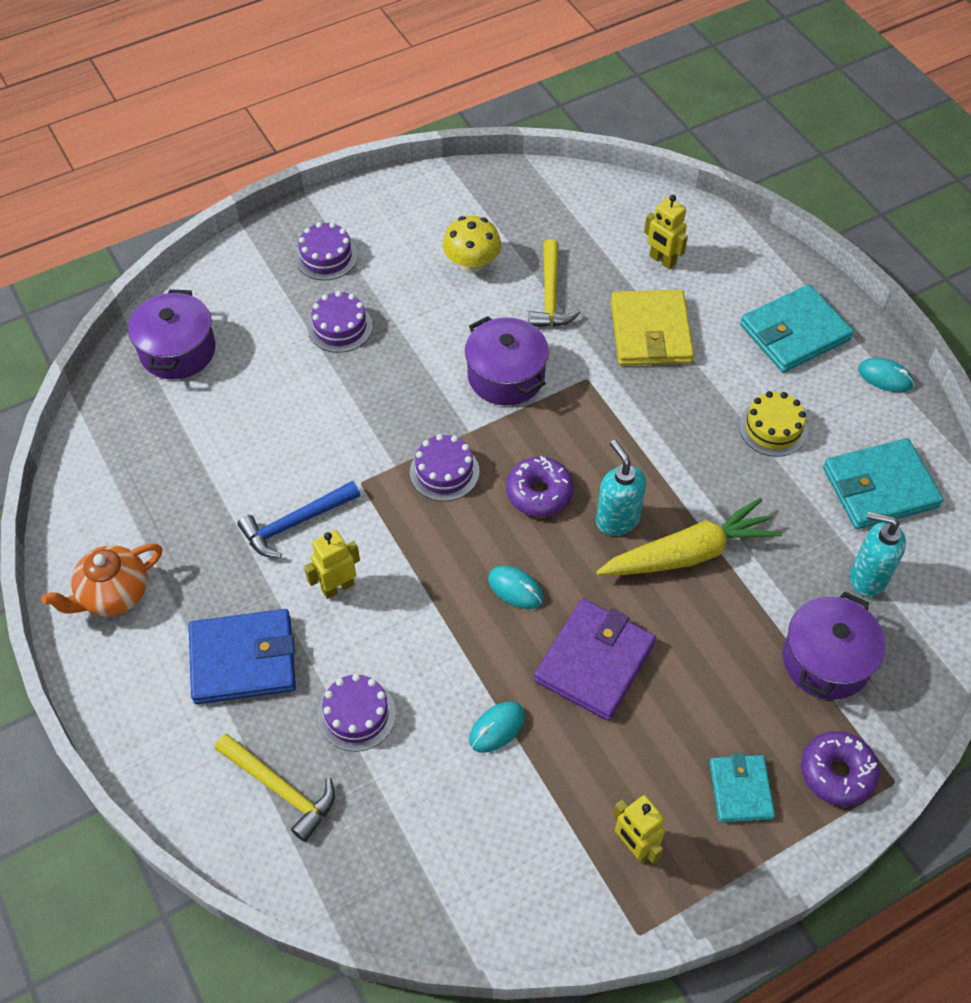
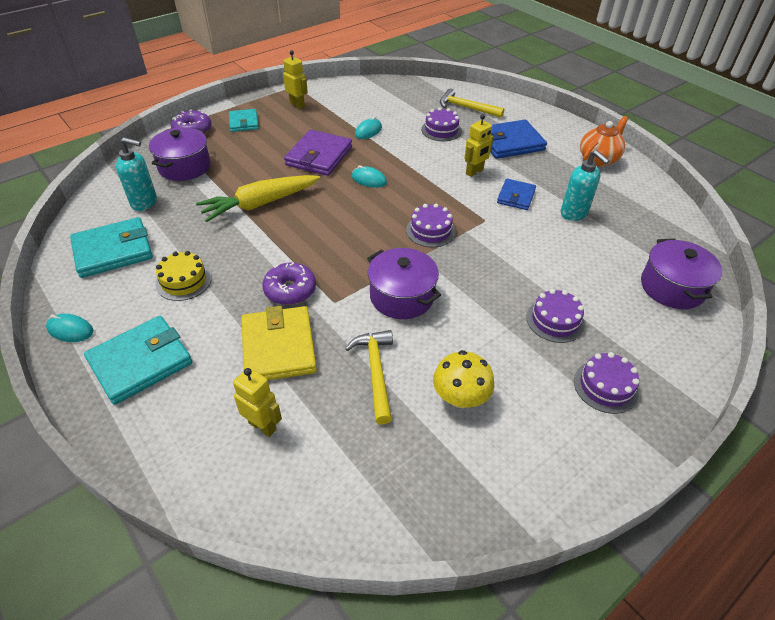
camera: 170 degrees right, 10 degrees down
blue hammer [237,481,360,558] -> blue wallet [497,179,536,210]
purple donut [506,456,574,517] -> purple donut moved to [263,263,316,305]
turquoise soap dispenser [596,440,646,536] -> turquoise soap dispenser moved to [561,150,610,221]

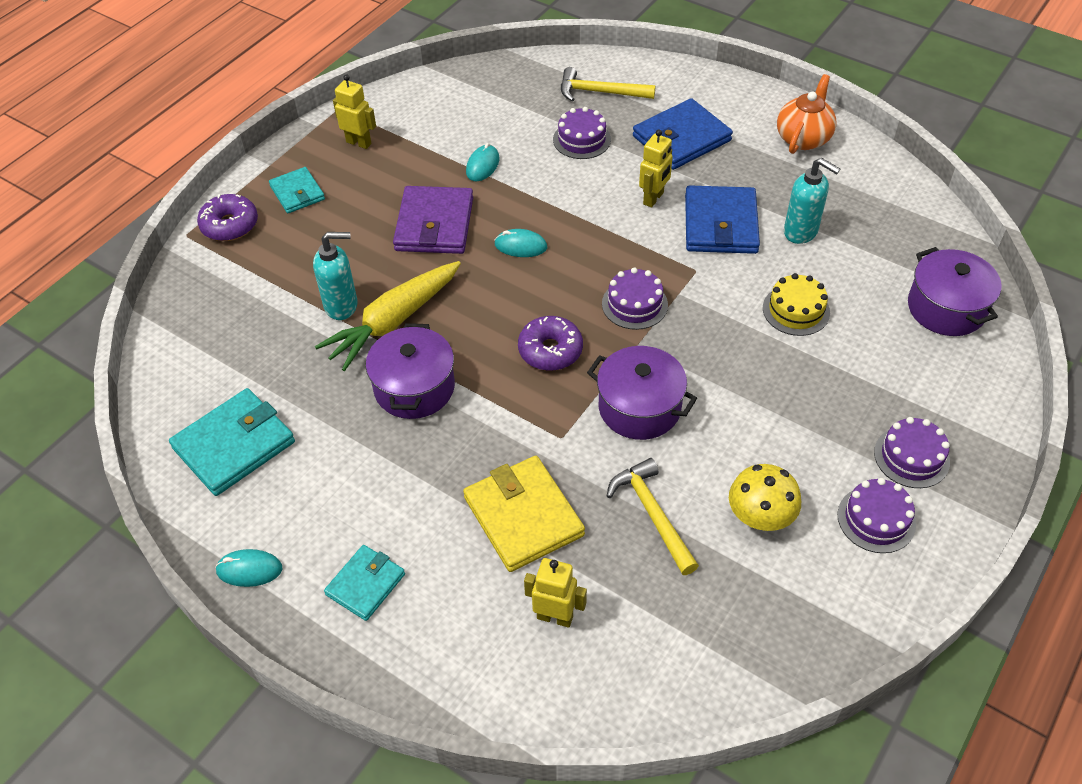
camera: 15 degrees left, 5 degrees up
turquoise wallet [84,316,192,405] -> turquoise wallet [324,545,405,621], size x0.60
turquoise soap dispenser [116,137,157,211] -> turquoise soap dispenser moved to [313,232,358,320]
purple pot [149,127,211,181] -> purple pot moved to [366,323,455,419]
yellow cake [155,251,212,301] -> yellow cake moved to [763,273,830,336]
purple donut [263,263,316,305] -> purple donut moved to [518,316,583,371]
blue wallet [497,179,536,210] -> blue wallet [685,185,760,254], size x1.66
purple cake [526,289,585,343] -> purple cake moved to [838,478,916,553]

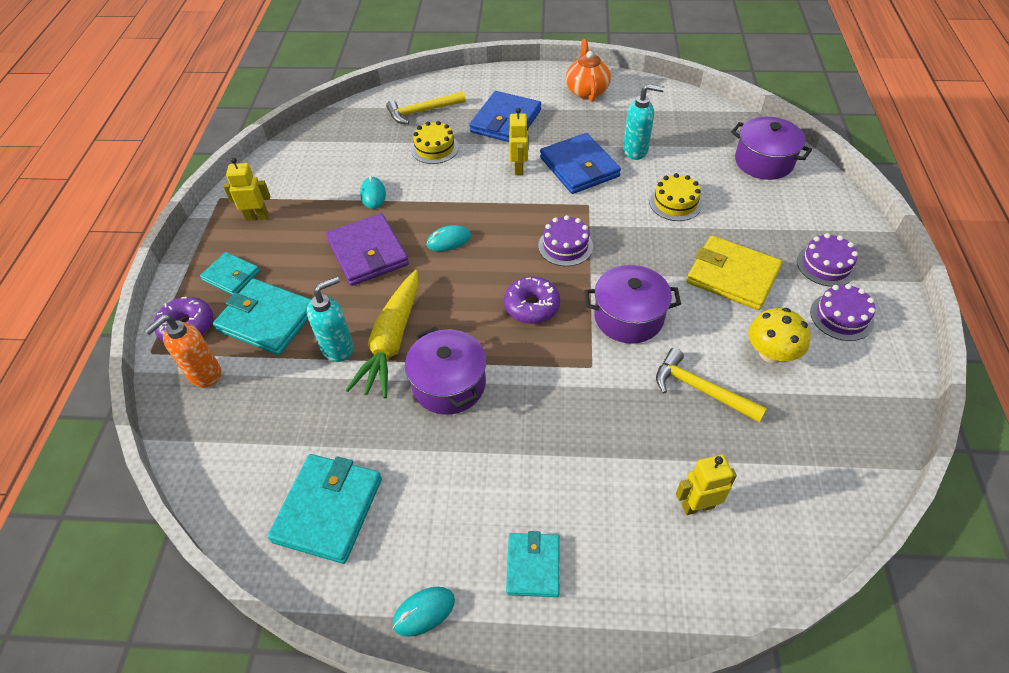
camera: 30 degrees left, 0 degrees up
yellow wallet [463,456,585,572] -> yellow wallet moved to [686,236,782,310]
purple cake [553,107,611,159] -> yellow cake [411,121,459,164]
none -> orange soap dispenser [144,315,221,387]
none -> turquoise wallet [213,279,312,355]

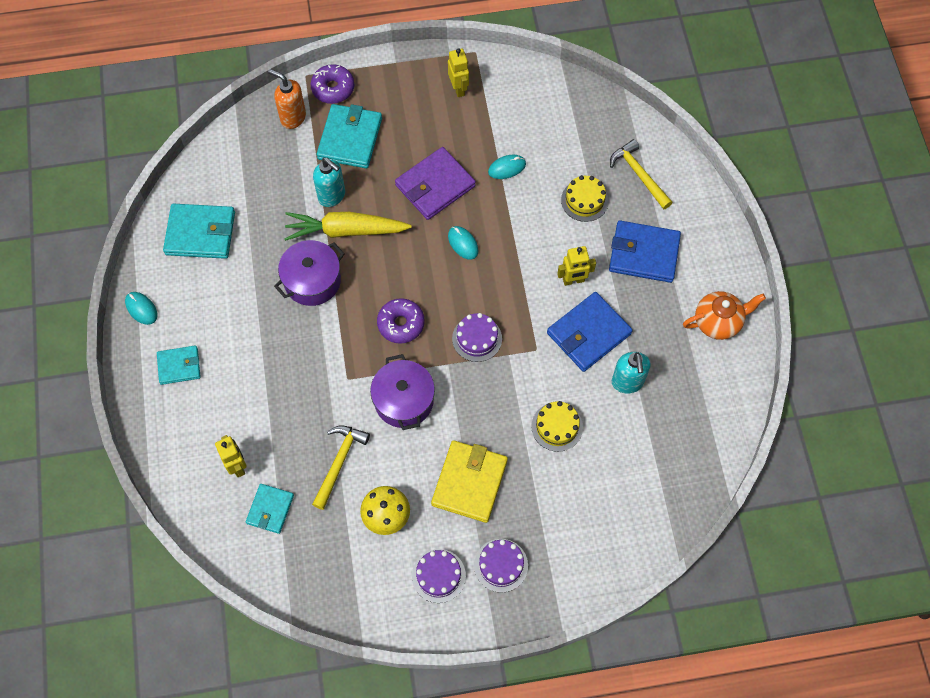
camera: 75 degrees right, 15 degrees up
turquoise wallet [200,252,260,295] -> turquoise wallet moved to [246,484,294,534]
purple pot [731,117,812,180] -> none

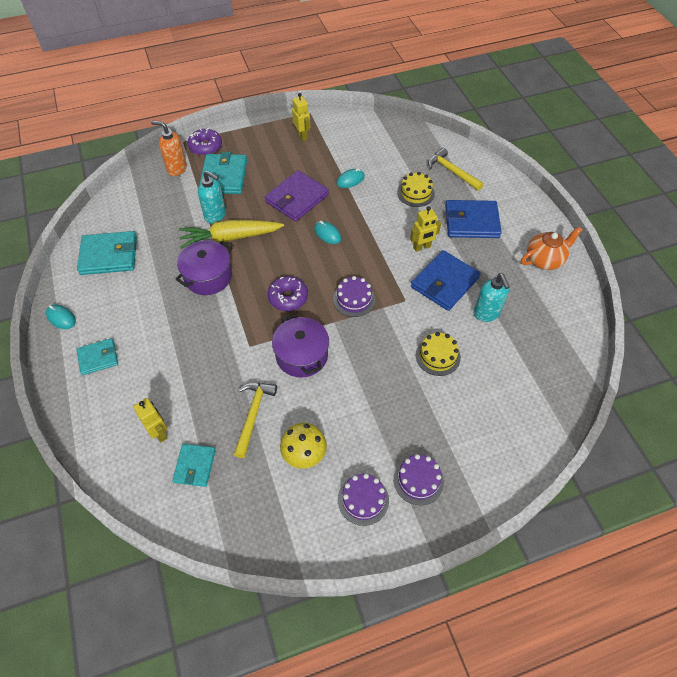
camera: 10 degrees left, 10 degrees down
yellow wallet [431,440,508,523] -> none

